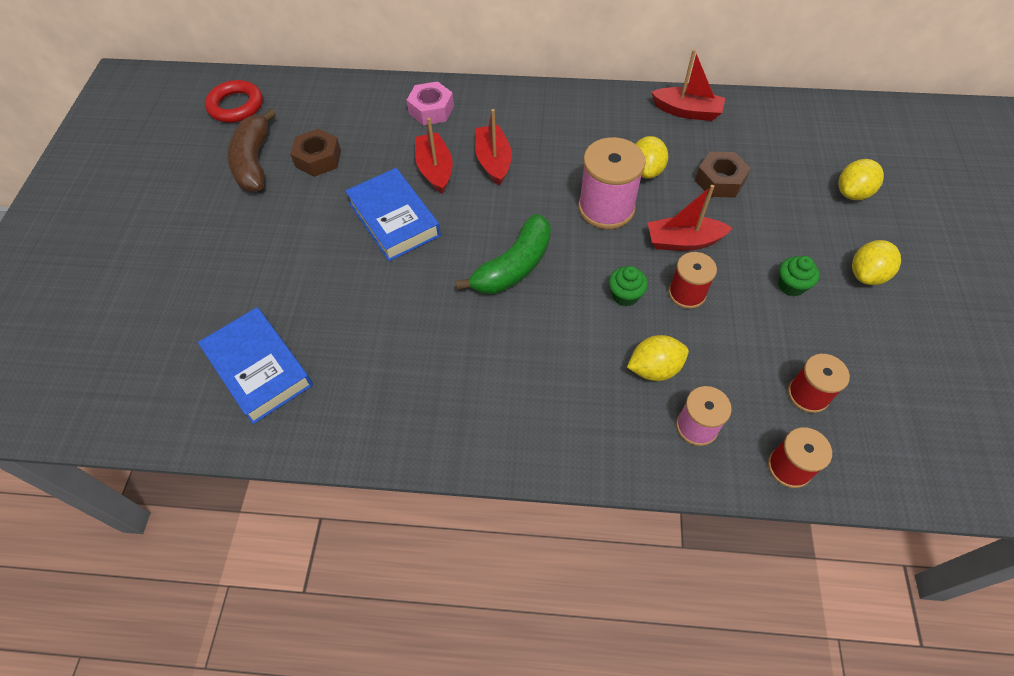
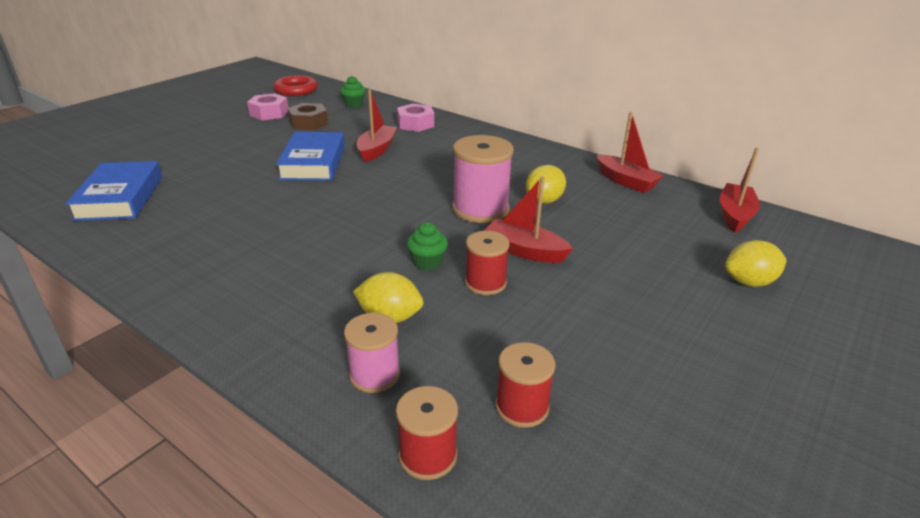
camera: 30 degrees right, 25 degrees down
brown banana [227,109,276,192] -> pink nut [247,93,288,120]
green banana [455,214,551,294] -> none
red boat [475,109,512,186] -> red boat moved to [719,148,760,233]
brown nut [695,152,751,198] -> none
green cupcake [778,256,820,296] -> green cupcake moved to [340,76,366,108]
yellow lemon [852,240,901,285] -> none

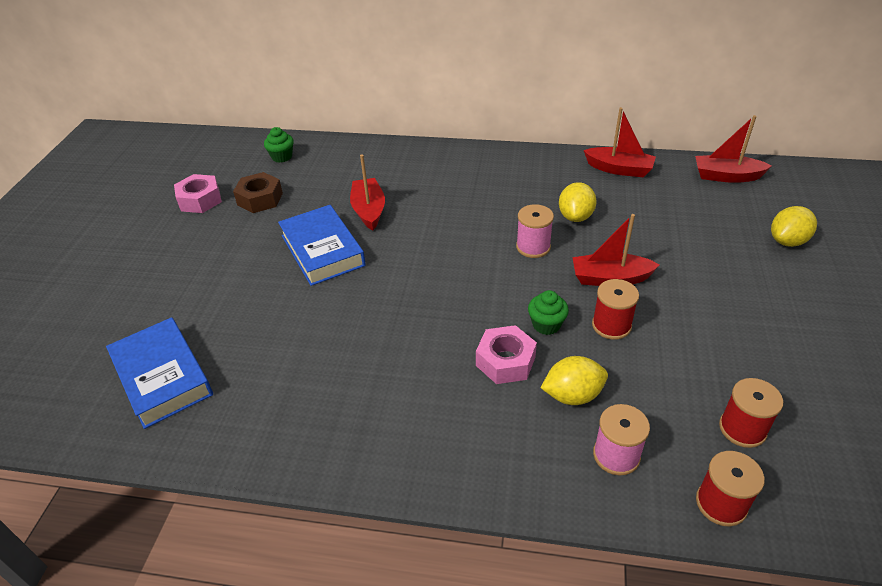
camera: 25 degrees left, 10 degrees up
red ring [273,75,318,96] -> none
pink nut [397,103,434,132] -> pink nut moved to [476,325,537,384]
pink spool [452,135,514,223] -> pink spool [516,204,554,258], size x0.60
red boat [719,148,760,233] -> red boat turned 75 degrees counterclockwise [695,115,772,183]

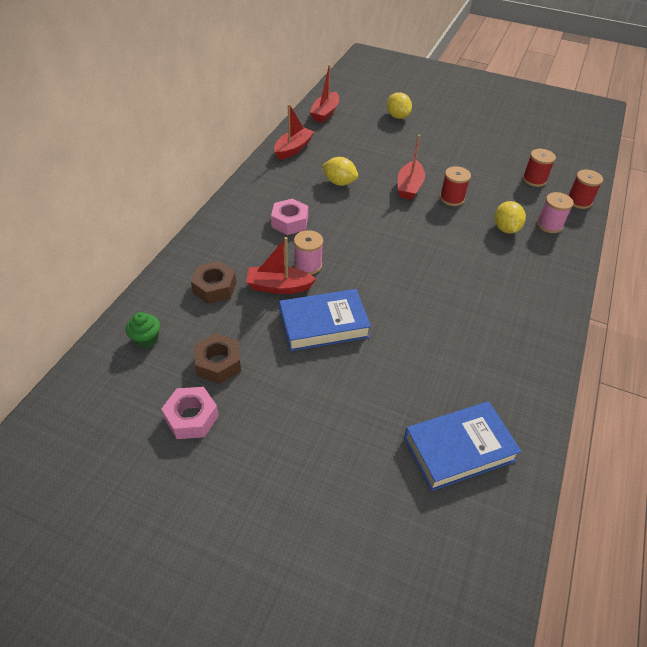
camera: 80 degrees left, 5 degrees up
pink nut [476,325,537,384] -> pink nut moved to [271,198,308,235]
pink spool [516,204,554,258] -> pink spool moved to [294,230,323,275]
green cupcake [528,290,569,335] -> none
none -> brown nut [191,261,236,304]

